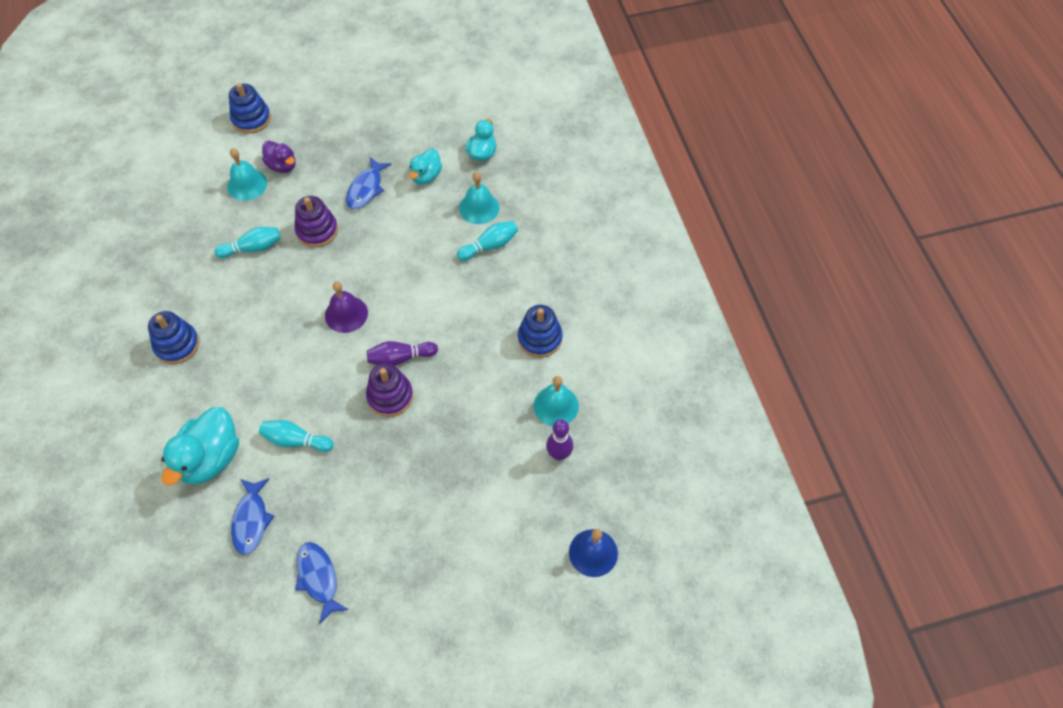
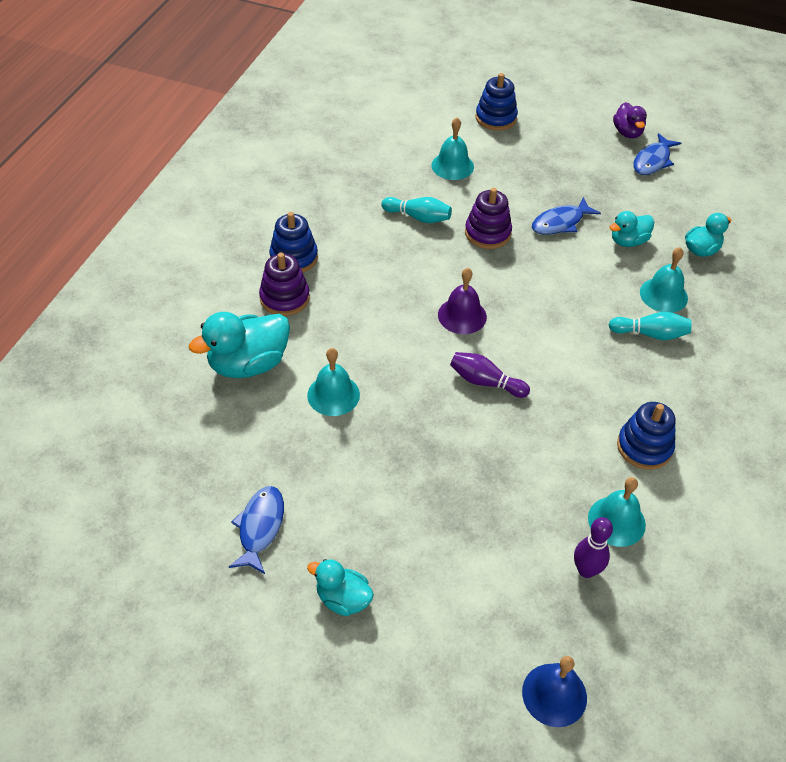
camera: 35 degrees right, 10 degrees down
blue fish [231,478,274,555] -> blue fish moved to [633,133,681,175]
turquoise bowling pin [259,420,334,452] -> turquoise bell [307,348,360,416]
purple duck [262,141,296,173] -> purple duck moved to [613,102,647,138]
purple stacking toy [366,363,413,417] -> purple stacking toy moved to [259,253,310,316]
none -> turquoise duck [307,559,374,616]

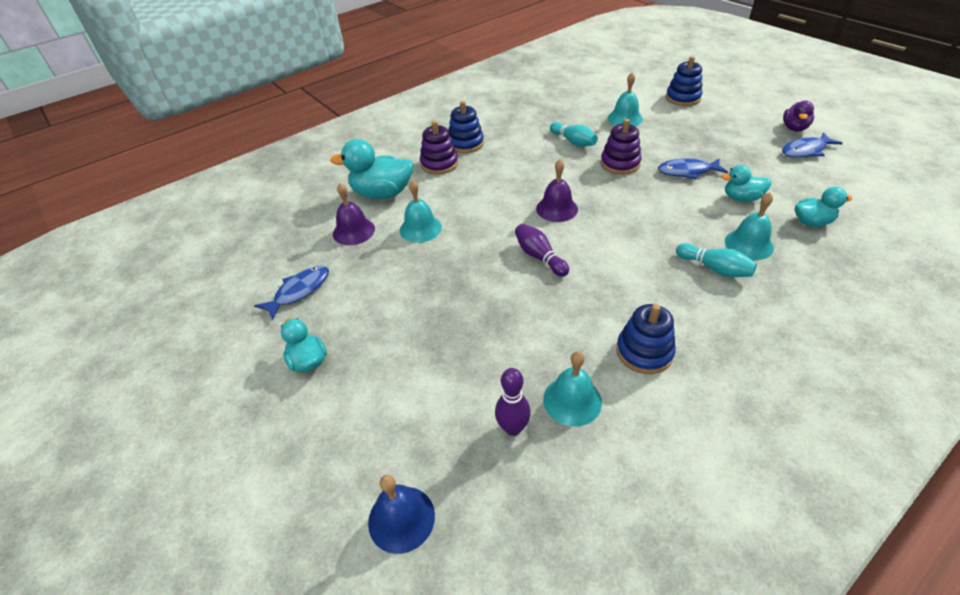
camera: 35 degrees right, 5 degrees down
none -> purple bell [333,183,375,245]

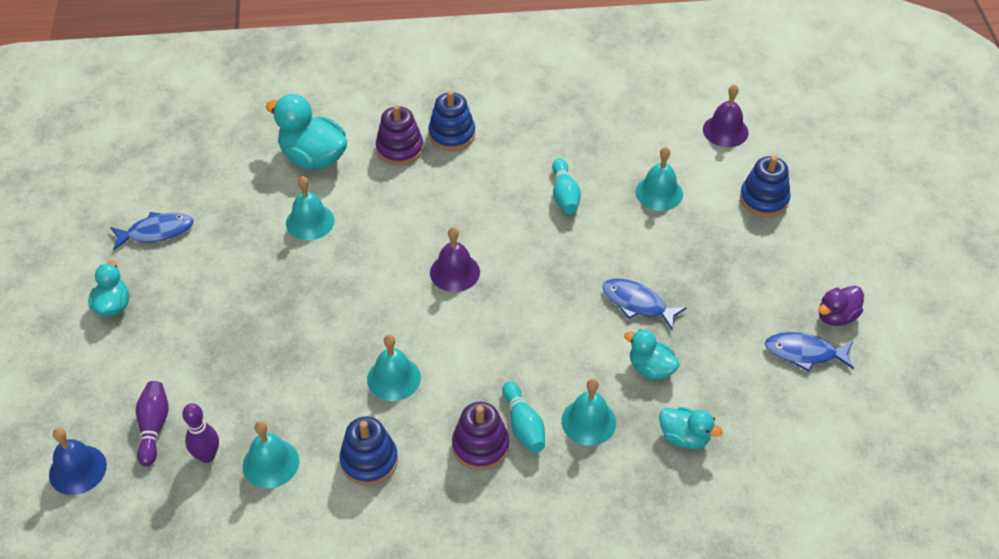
camera: 30 degrees right, 5 degrees up
purple bell [333,183,375,245] -> purple bell moved to [703,84,749,147]
purple bowling pin [515,224,569,277] -> purple bowling pin moved to [136,381,169,466]
purple stacking toy [600,119,642,175] -> purple stacking toy moved to [452,402,509,470]
none -> turquoise bell [367,335,421,401]

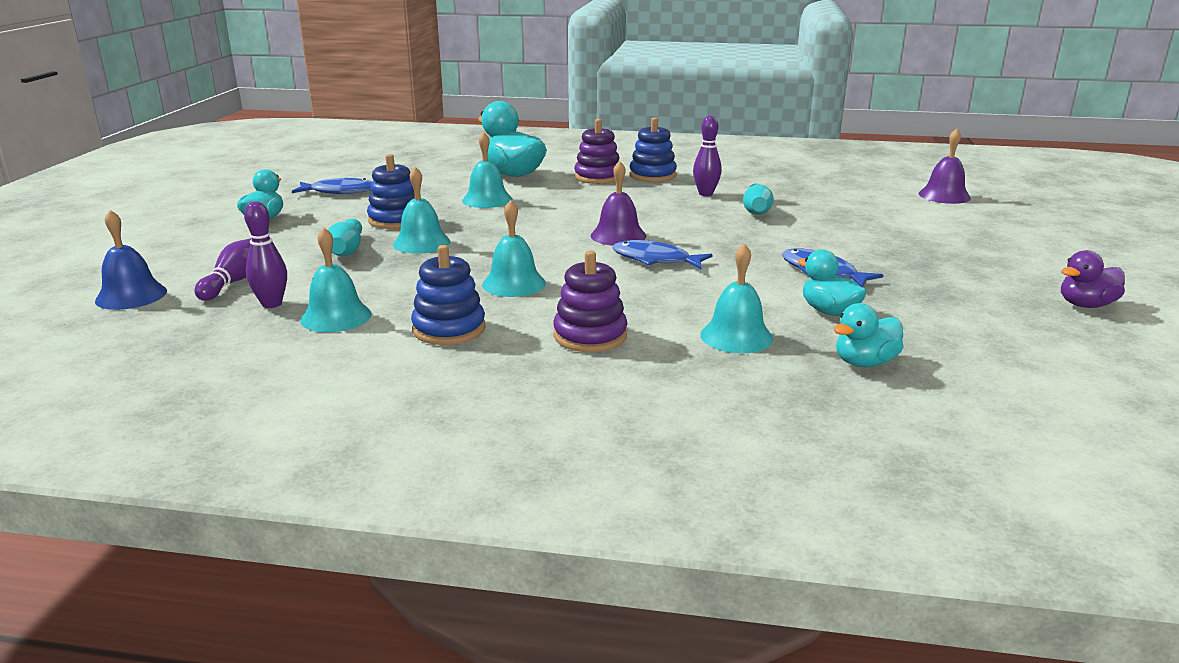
camera: 15 degrees right, 25 degrees down
turquoise bowling pin [502,381,545,453] -> turquoise bowling pin moved to [328,219,362,256]
turquoise bell [635,147,683,211] -> turquoise bell moved to [393,167,451,254]
turquoise duck [659,407,723,449] -> turquoise duck turned 105 degrees clockwise [834,303,904,367]
blue stacking toy [740,156,791,217] -> blue stacking toy moved to [367,154,415,229]
blue fish [765,332,854,372] -> blue fish moved to [613,240,713,269]
none -> purple bowling pin [693,116,722,196]

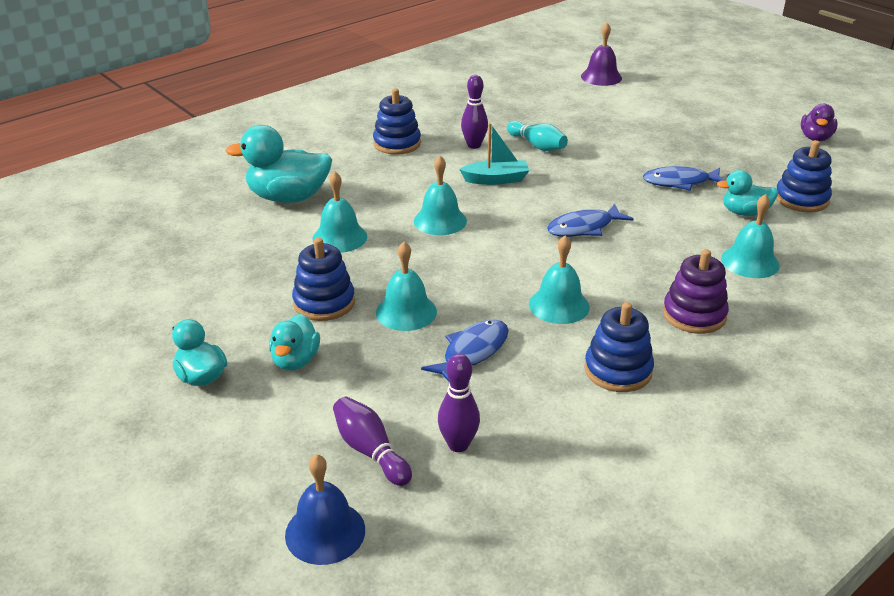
camera: 50 degrees left, 10 degrees up
blue fish [292,178,373,194] -> blue fish moved to [421,319,509,381]
turquoise bell [300,227,371,332] -> turquoise bell moved to [414,156,467,235]
turquoise bowling pin [328,219,362,256] -> none
purple stacking toy [574,119,619,184] -> none
purple bell [591,161,646,246] -> none
turquoise duck [834,303,904,367] -> turquoise duck moved to [269,314,320,371]
none -> turquoise boat [459,123,530,185]
none -> blue stacking toy [776,140,832,212]

